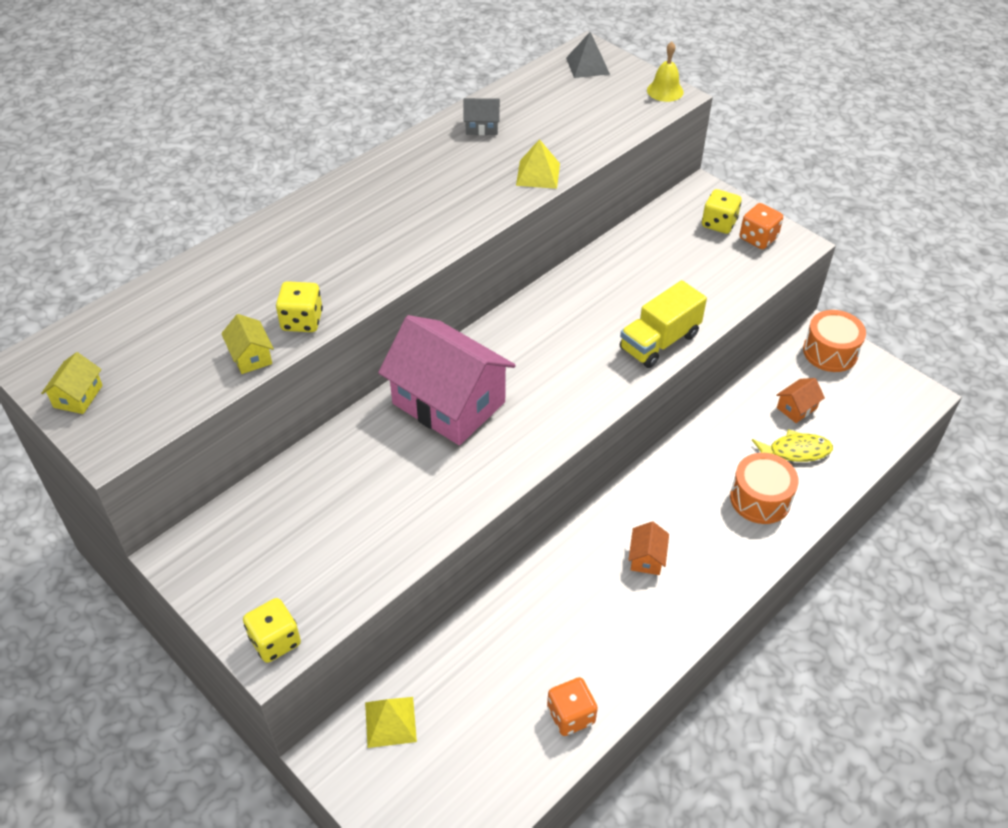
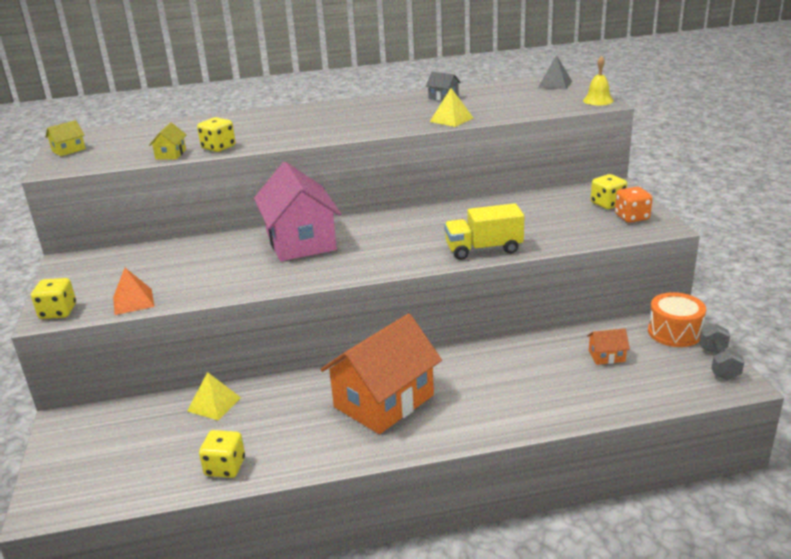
camera: 35 degrees right, 20 degrees down
yellow pyramid [365,697,417,748] -> yellow pyramid moved to [187,372,241,421]
orange dice [547,677,598,736] -> yellow dice [199,430,245,478]
orange house [628,521,669,575] -> orange house [320,314,442,434], size x2.49
orange drum [730,453,799,524] -> none
yellow fish [752,429,833,462] -> none
none -> orange pyramid [113,268,155,315]
none -> grey dumbbell [699,324,745,380]

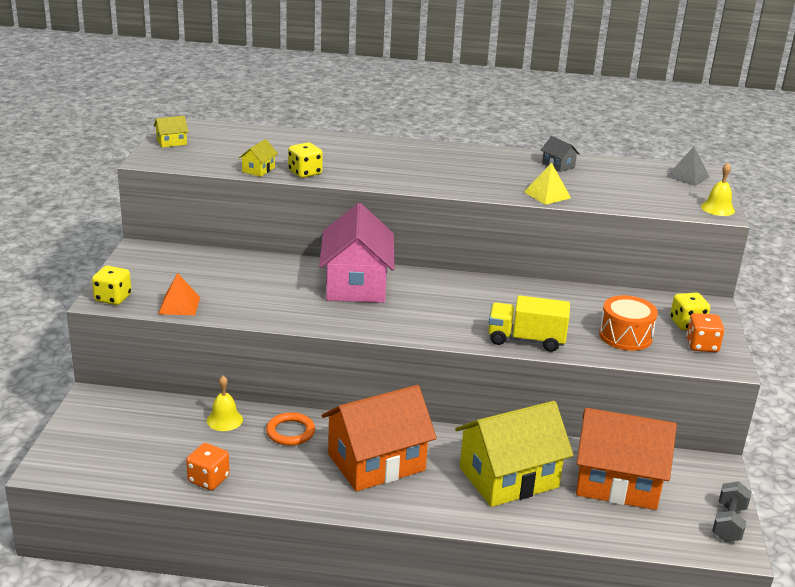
camera: 15 degrees right, 0 degrees up
yellow pyramid [187,372,241,421] -> yellow bell [207,376,243,431]
yellow dice [199,430,245,478] -> orange dice [186,443,230,490]
orange house [587,328,630,365] -> orange house [576,408,677,510], size x2.49
orange drum [648,292,706,347] -> orange drum moved to [599,295,658,351]
none -> orange ring [266,412,315,446]
none -> yellow house [455,401,574,507]

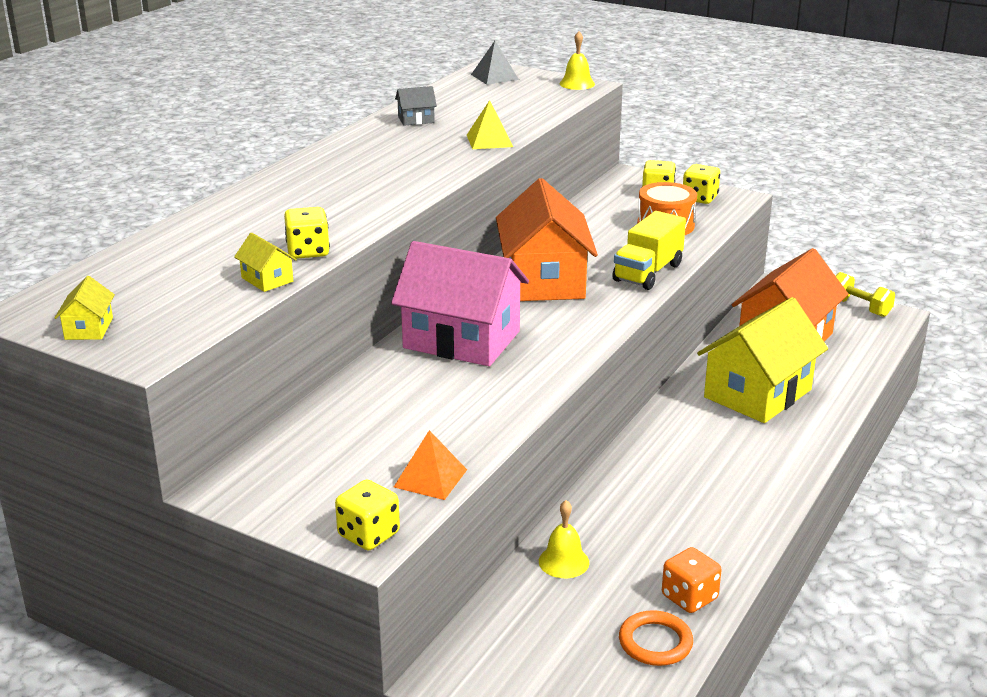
camera: 65 degrees left, 0 degrees up
orange ring [266,412,315,446] -> orange ring moved to [619,610,693,666]
orange house [321,385,437,491] -> orange house moved to [496,178,598,301]
yellow house [455,401,574,507] -> yellow house turned 45 degrees clockwise [697,297,828,423]
orange dice [686,313,724,352] -> yellow dice [683,164,720,204]
grey dumbbell [712,481,751,542] -> yellow dumbbell [836,272,895,317]

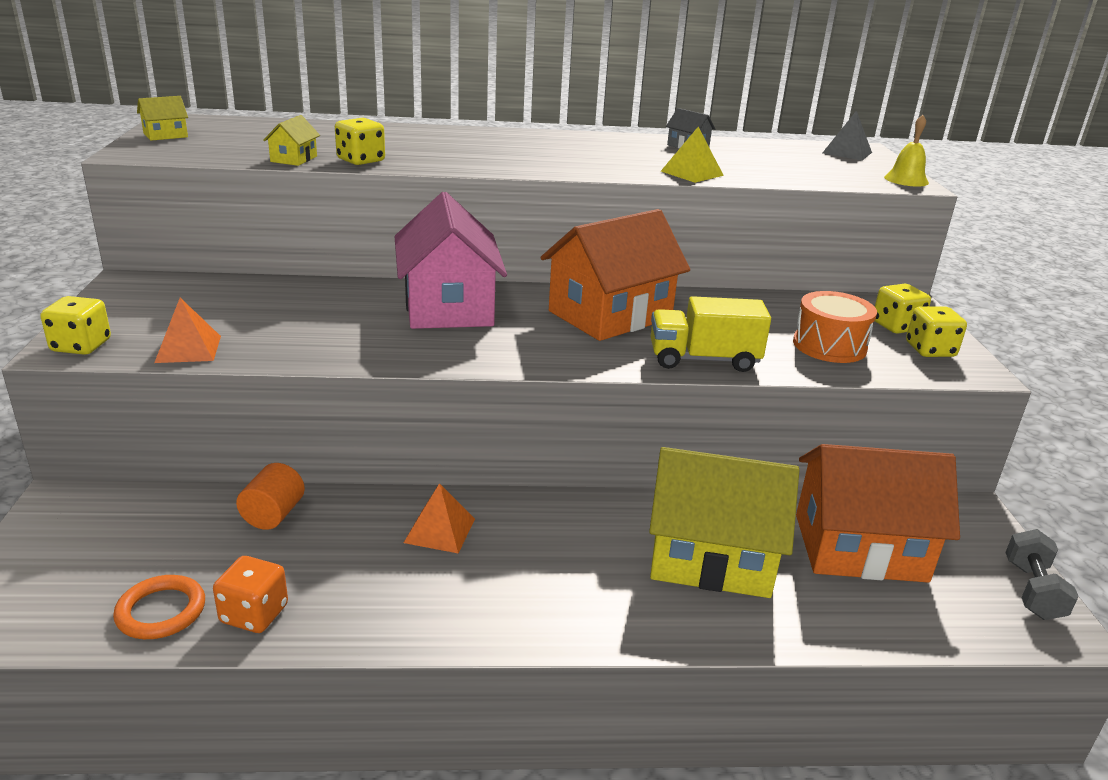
camera: 55 degrees right, 0 degrees up
yellow bell [539,500,589,578] -> orange cylinder [236,463,305,530]
yellow dumbbell [836,272,895,317] -> grey dumbbell [1005,529,1079,620]
none -> orange pyramid [404,483,475,553]

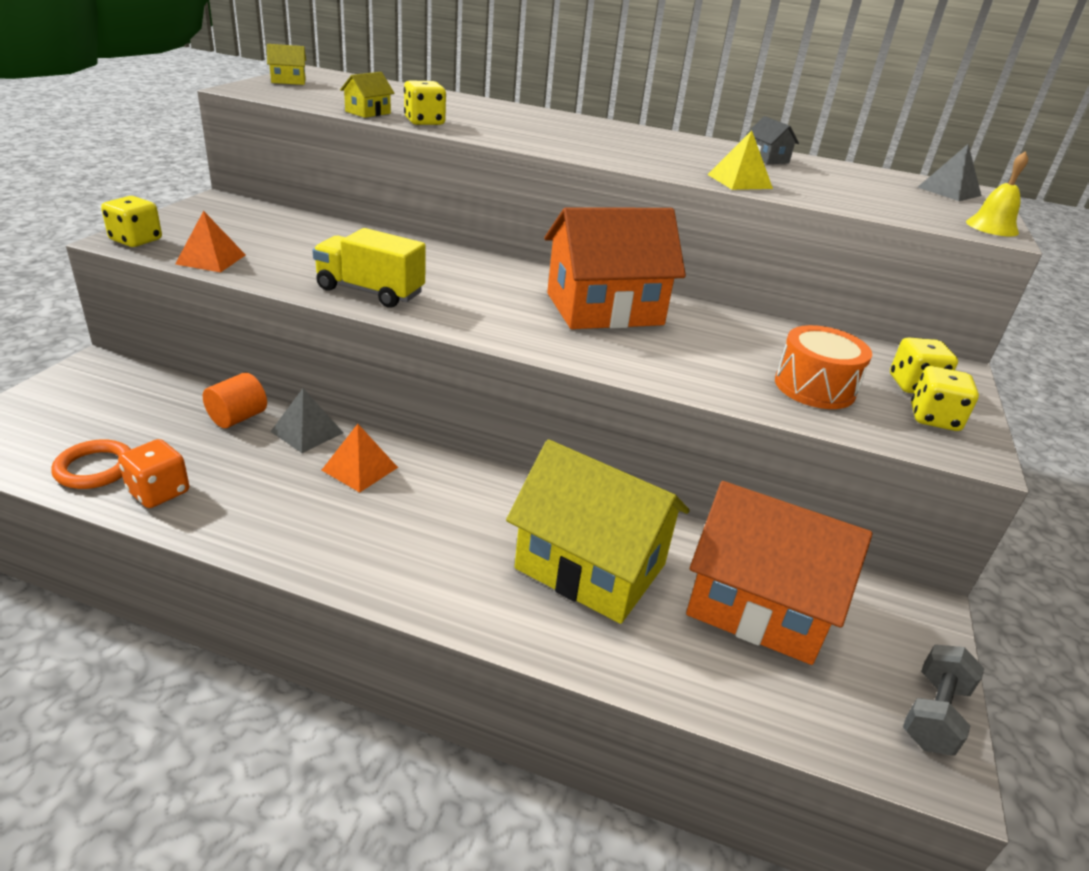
camera: 20 degrees right, 5 degrees up
pink house [394,192,507,329] -> none
yellow truck [651,296,771,372] -> yellow truck moved to [312,228,426,308]
none -> grey pyramid [270,388,343,453]

